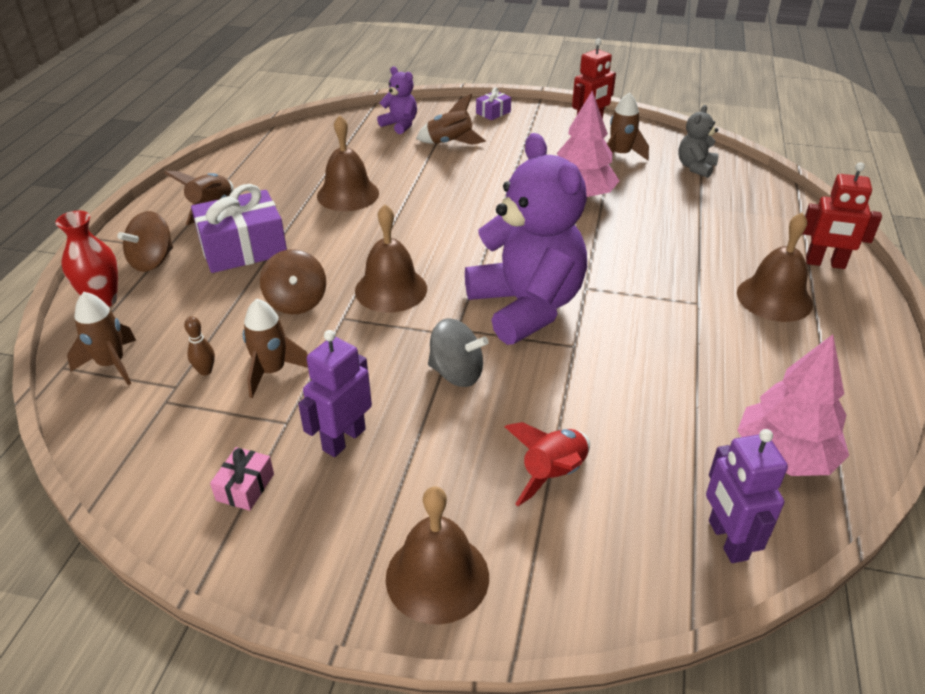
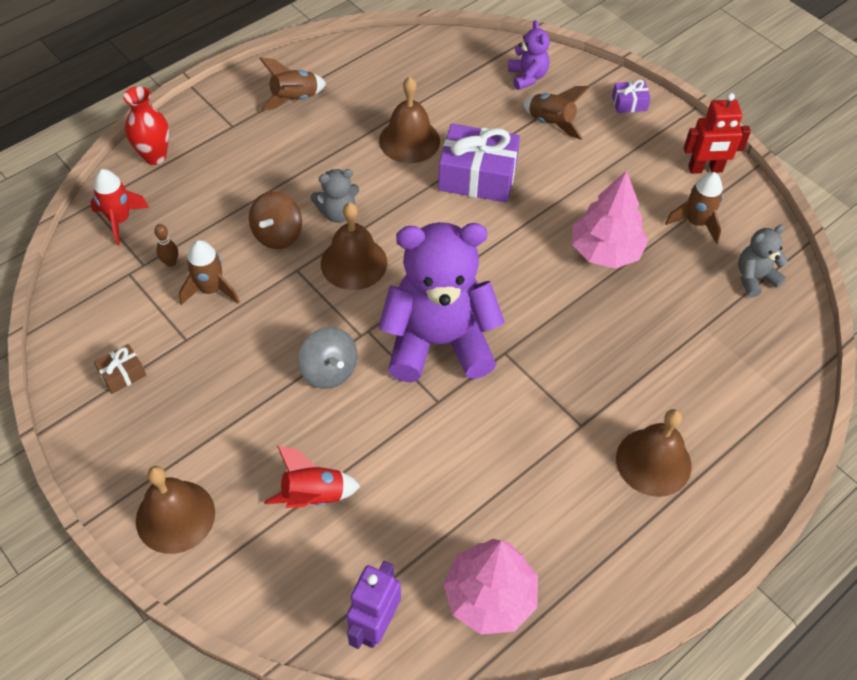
camera: 35 degrees right, 15 degrees up
brown rocket [67,292,136,385] -> red rocket [90,169,149,245]
brown spinning top [117,211,173,272] -> none
purple gift [191,184,287,273] -> purple gift moved to [438,124,520,203]
pink gift [210,447,274,511] -> brown gift [94,344,146,394]
purple robot [298,330,372,457] -> none
purple teddy bear [465,133,587,345] -> purple teddy bear turned 105 degrees counterclockwise [378,222,505,382]
red robot [803,162,882,269] -> none
none -> grey teddy bear [310,169,359,223]

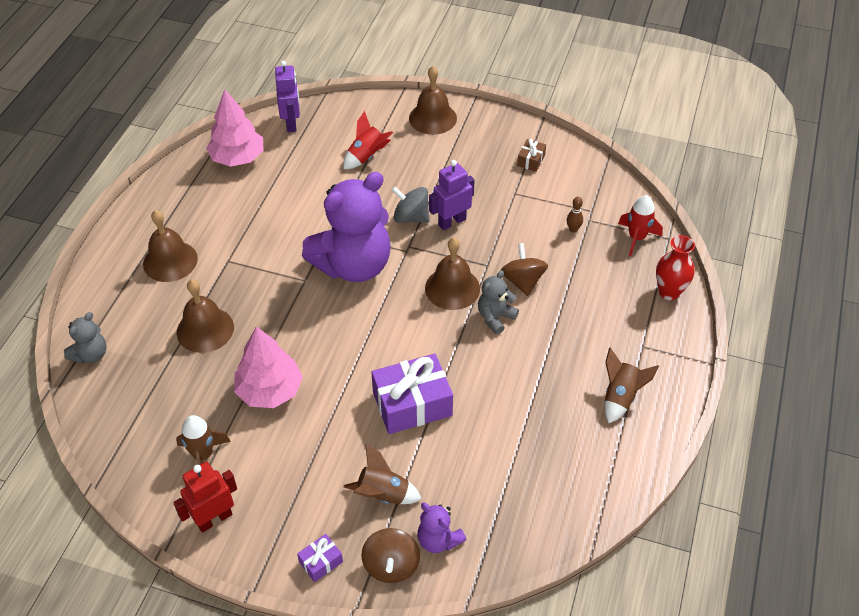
camera: 150 degrees right, 5 degrees down
brown rocket [179,240,240,305] -> none
brown bell [379,77,440,163] -> brown bell moved to [177,279,234,353]
grey teddy bear [738,225,788,298] -> grey teddy bear moved to [64,312,106,364]
none -> brown spinning top [361,528,420,583]
none -> purple robot [429,160,475,230]

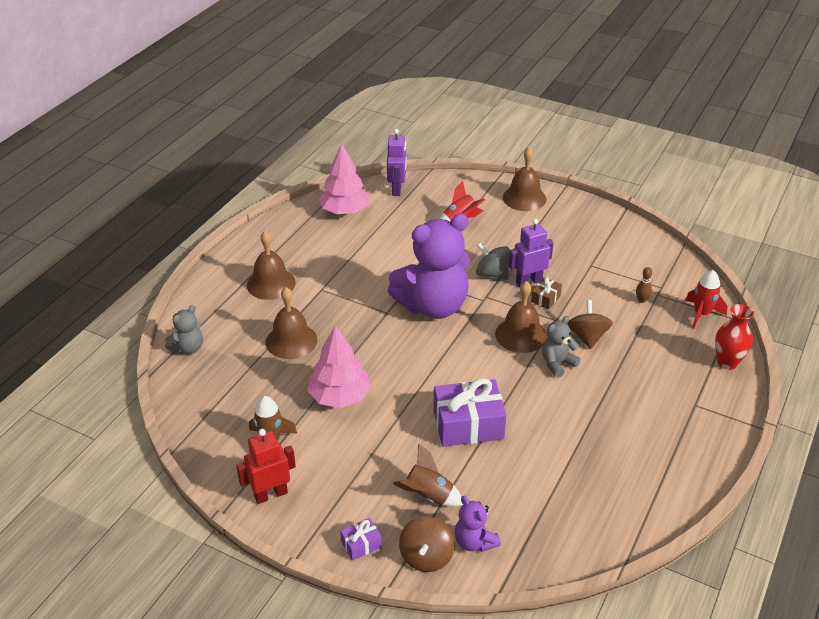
camera: 10 degrees right, 10 degrees down
brown gift [517,139,546,172] -> brown gift moved to [531,277,562,309]
brown rocket [604,348,659,423] -> none

